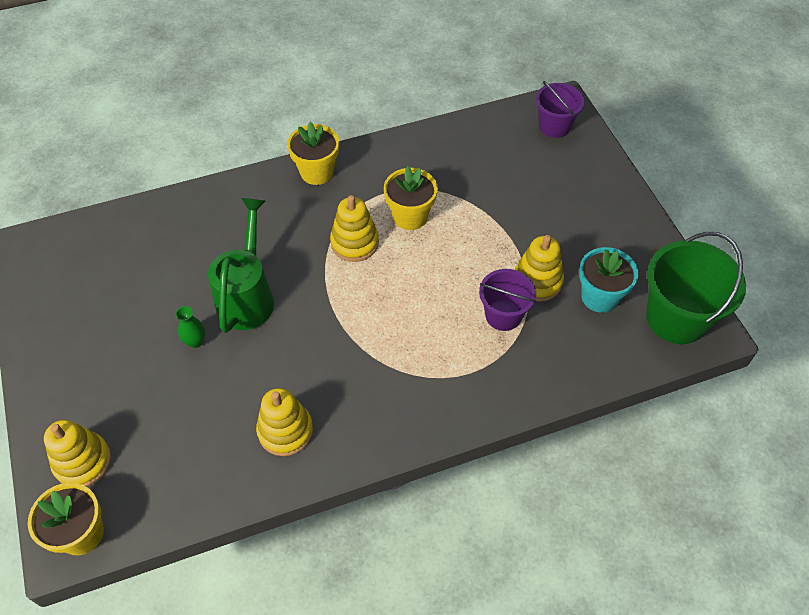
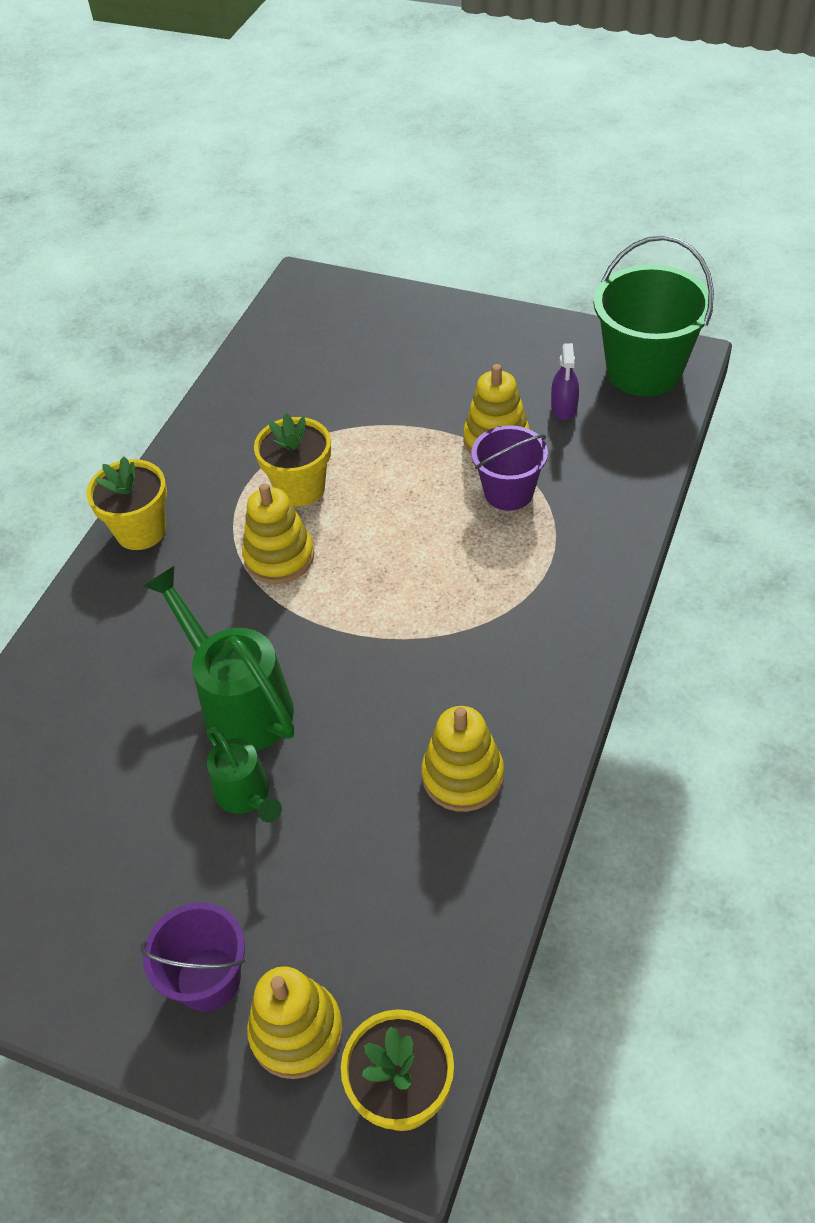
camera: 45 degrees left, 5 degrees down
green vase [176,306,205,348] -> green watering can [206,726,282,823]
purple bucket [536,81,585,138] -> purple bucket moved to [140,902,245,1012]
turquoise flower pot [579,247,638,313] -> purple spray bottle [551,343,579,420]

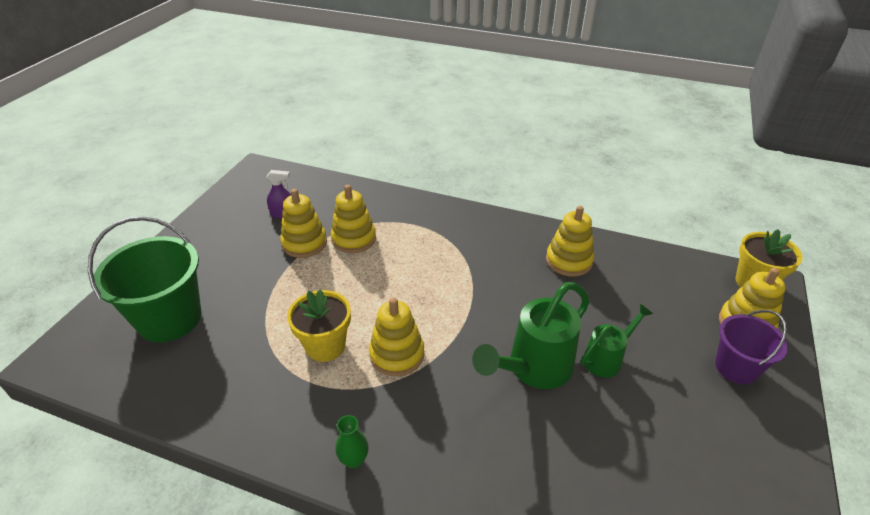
camera: 95 degrees left, 10 degrees down
yellow flower pot [86,456,167,550] -> green vase [335,415,369,469]
purple bucket [471,425,548,511] -> yellow stacking toy [331,185,376,253]
green bucket [594,235,714,396] -> green bucket moved to [88,216,201,342]

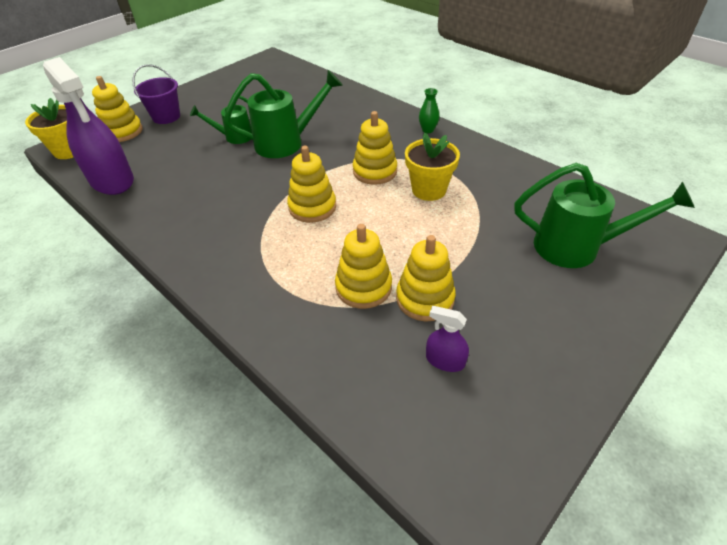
camera: 155 degrees left, 5 degrees up
green bucket [88,216,201,342] -> green watering can [514,163,695,268]
yellow stacking toy [546,206,594,277] -> yellow stacking toy moved to [287,146,336,223]
none -> purple spray bottle [43,57,134,195]

